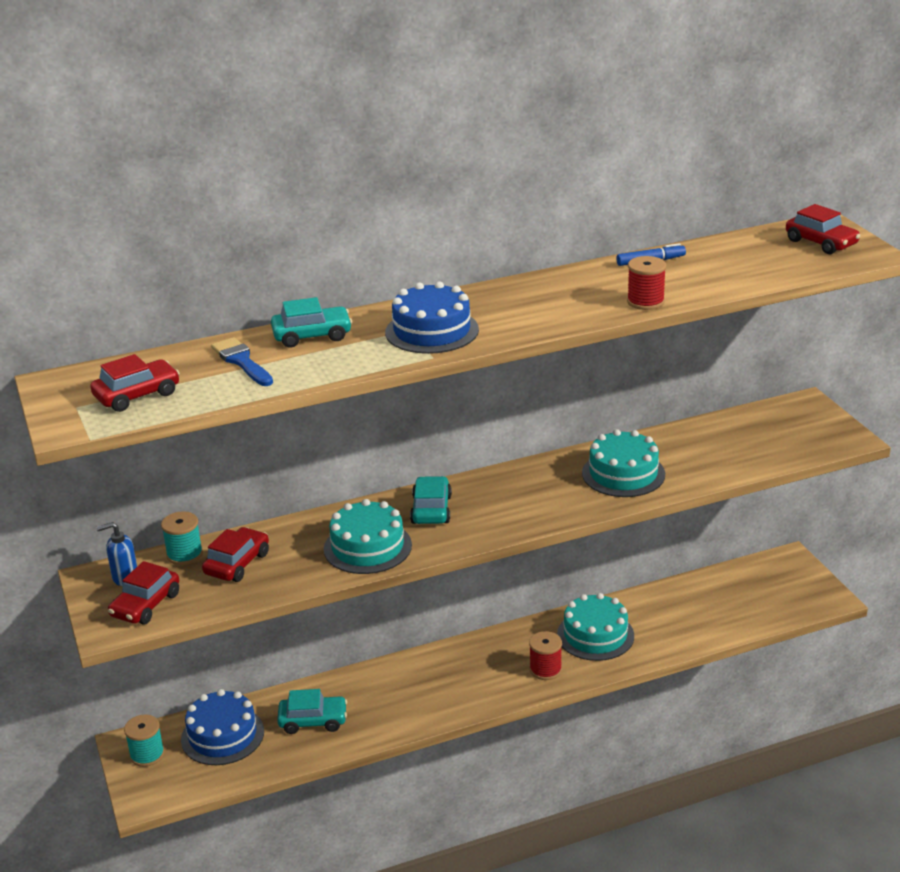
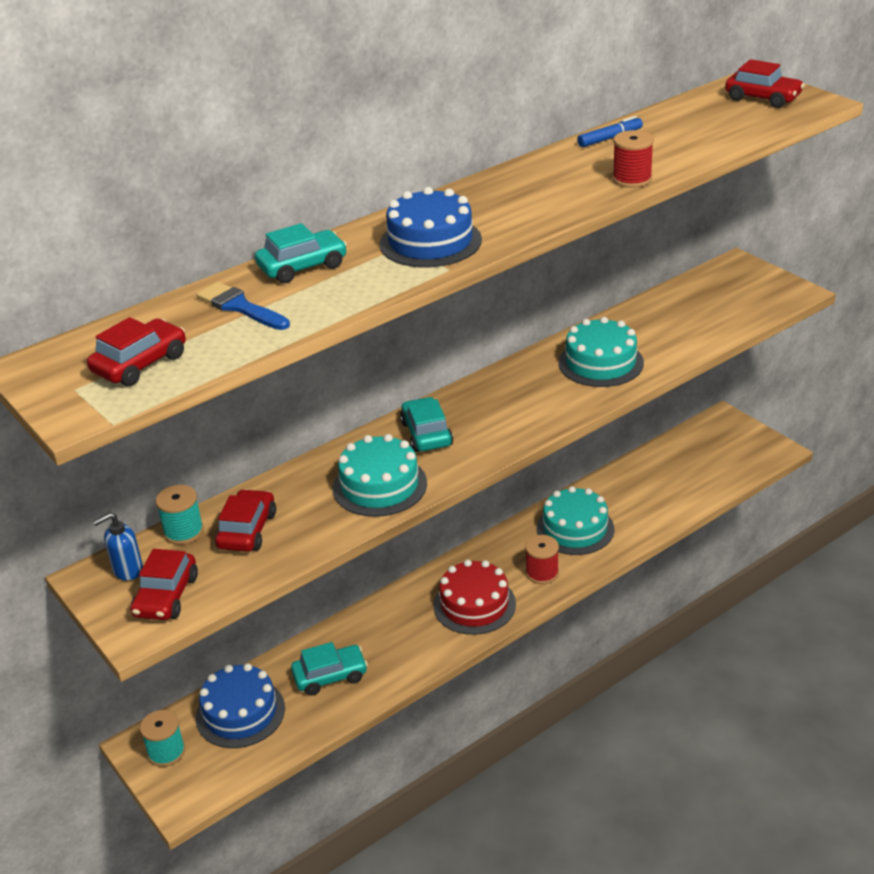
camera: 15 degrees left, 5 degrees up
none -> red cake [433,559,516,635]

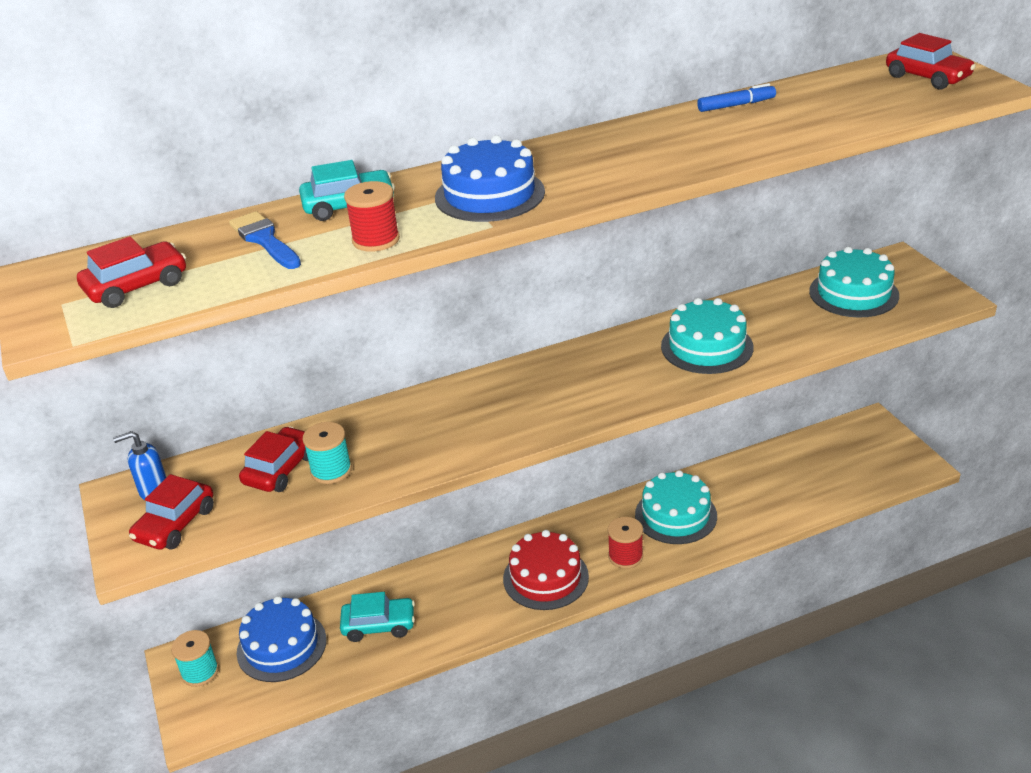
camera: 15 degrees right, 0 degrees up
turquoise spool [155,485,204,545] -> turquoise spool moved to [302,422,352,484]
turquoise cake [332,434,427,517] -> turquoise cake moved to [809,247,899,318]
turquoise car [400,397,453,452] -> none
red spool [612,130,654,188] -> red spool moved to [344,181,400,252]

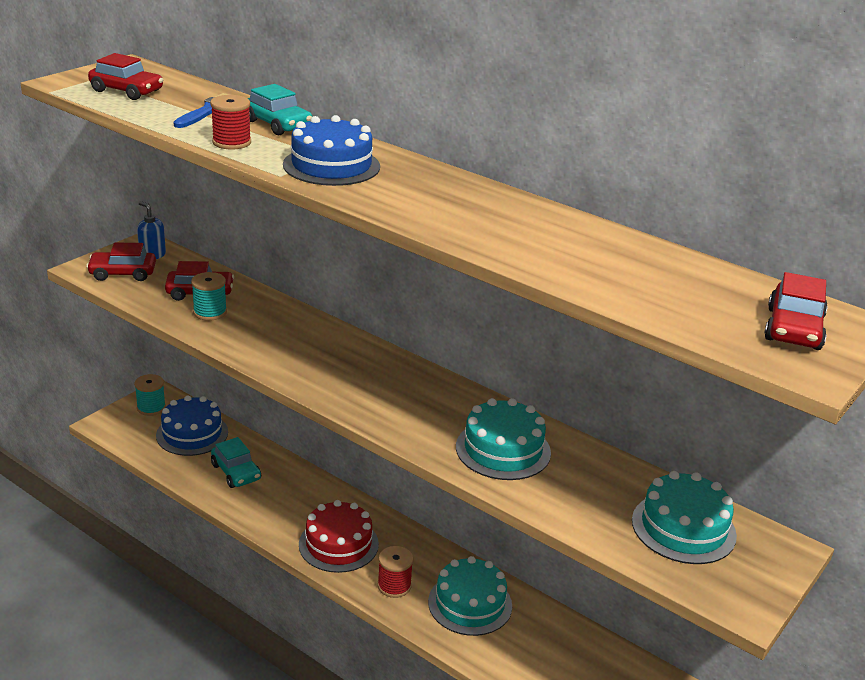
camera: 55 degrees right, 5 degrees down
blue marker [697,83,776,112] -> none

